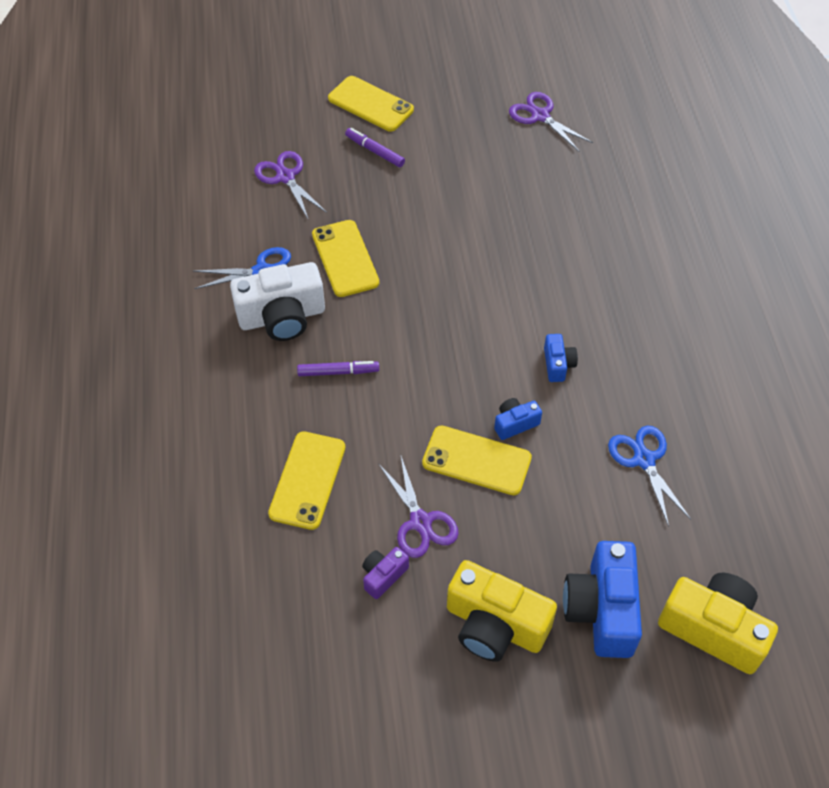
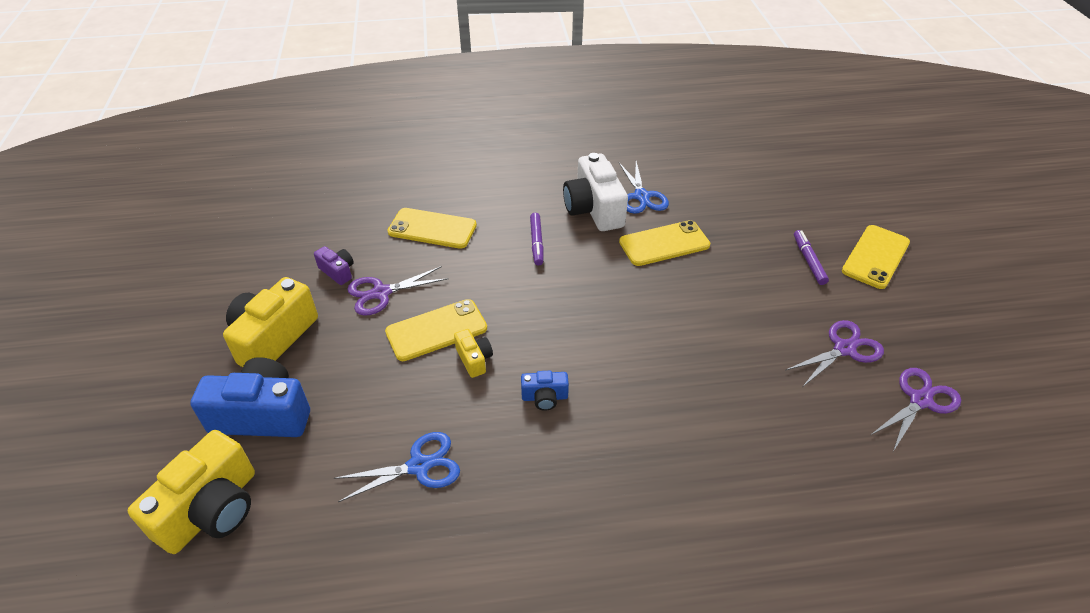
camera: 90 degrees right, 10 degrees down
purple scissors [254,151,327,219] -> purple scissors moved to [786,320,884,386]
purple marker [345,128,405,167] -> purple marker turned 45 degrees counterclockwise [794,230,829,285]
yellow phone [422,426,532,495] -> yellow phone turned 45 degrees clockwise [385,299,487,361]
blue camera [494,398,542,440] -> yellow camera [454,329,493,378]

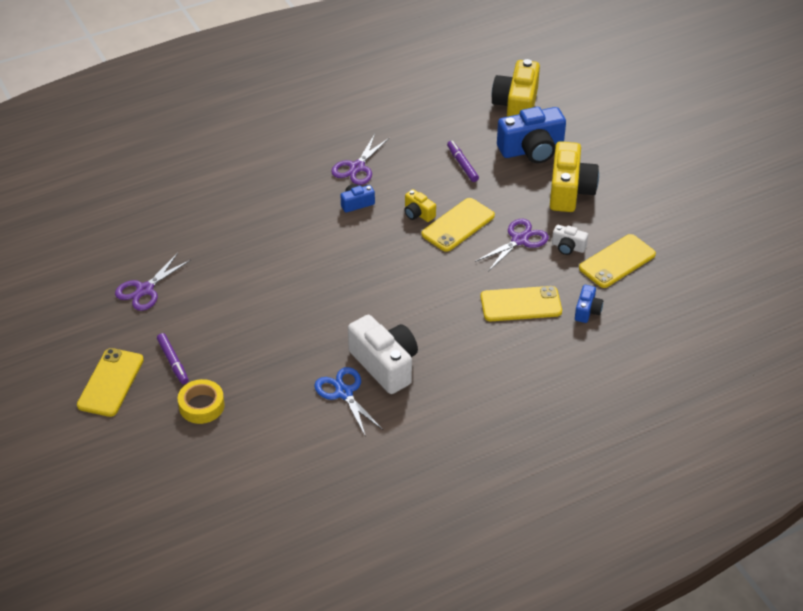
camera: 160 degrees right, 0 degrees up
purple camera [314,246,354,285] -> white camera [552,225,588,255]
blue scissors [334,432,460,502] -> none
purple marker [530,213,544,266] -> purple marker moved to [447,140,479,182]
yellow phone [619,220,710,266] -> yellow phone moved to [579,234,656,288]
purple scissors [871,368,961,452] -> purple scissors moved to [331,134,390,185]
none -> yellow tape [178,379,225,424]
none -> blue camera [575,285,603,323]

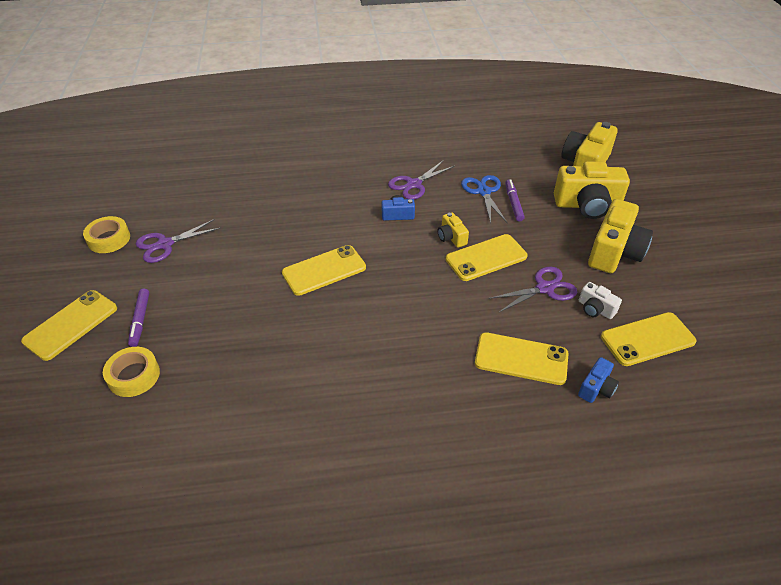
camera: 20 degrees right, 0 degrees up
blue scissors [314,367,383,437] -> blue scissors moved to [461,175,508,223]
white camera [348,315,418,394] -> none
blue camera [497,107,566,164] -> yellow camera [554,161,630,219]
none -> yellow tape [83,216,130,253]
none -> yellow phone [282,245,366,296]

